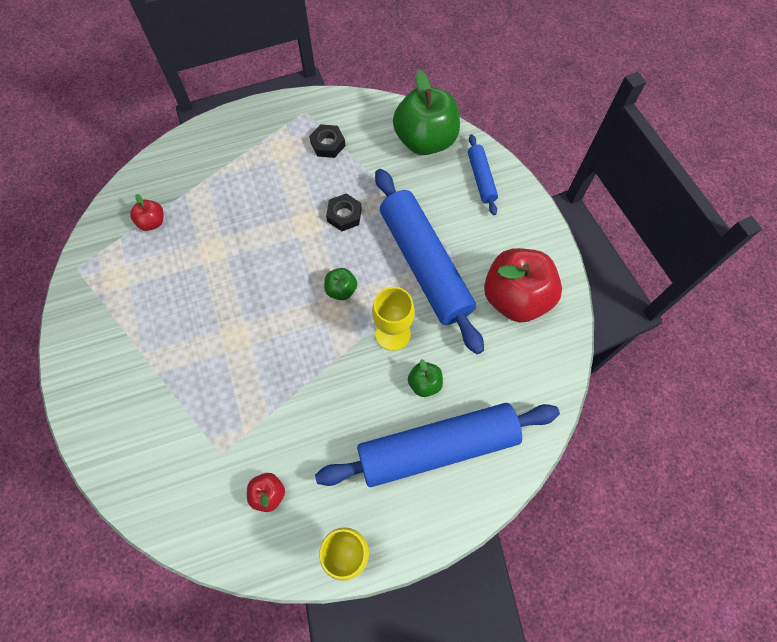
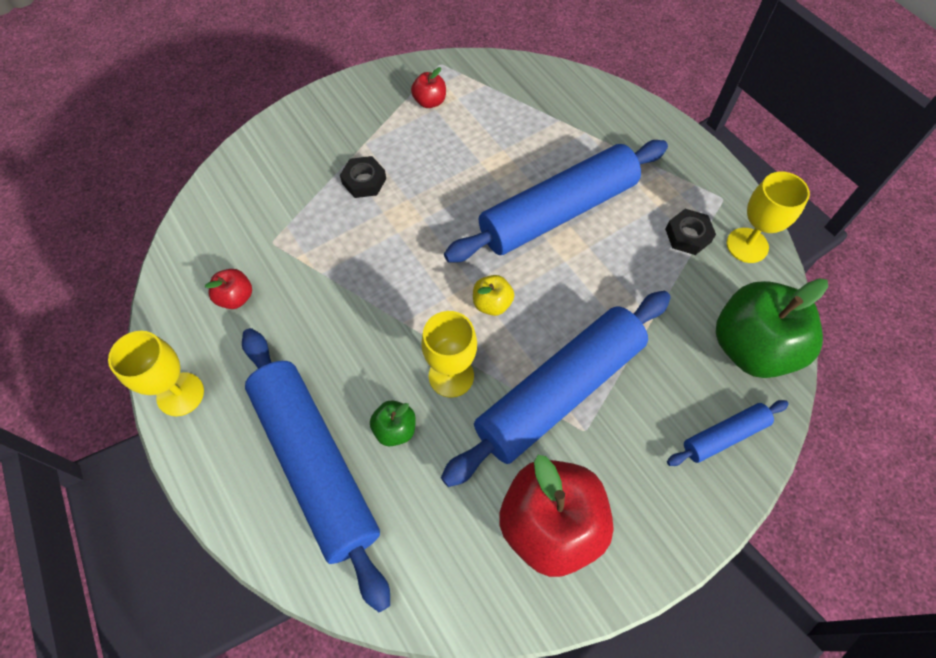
camera: 75 degrees right, 5 degrees down
red apple [130,194,164,231] -> red apple moved to [411,67,446,108]
green apple [324,268,357,300] -> yellow apple [473,275,514,316]
black nut [326,193,362,231] -> black nut moved to [340,156,386,198]
none -> blue rolling pin [444,140,668,262]
none -> yellow goblet [726,172,810,263]

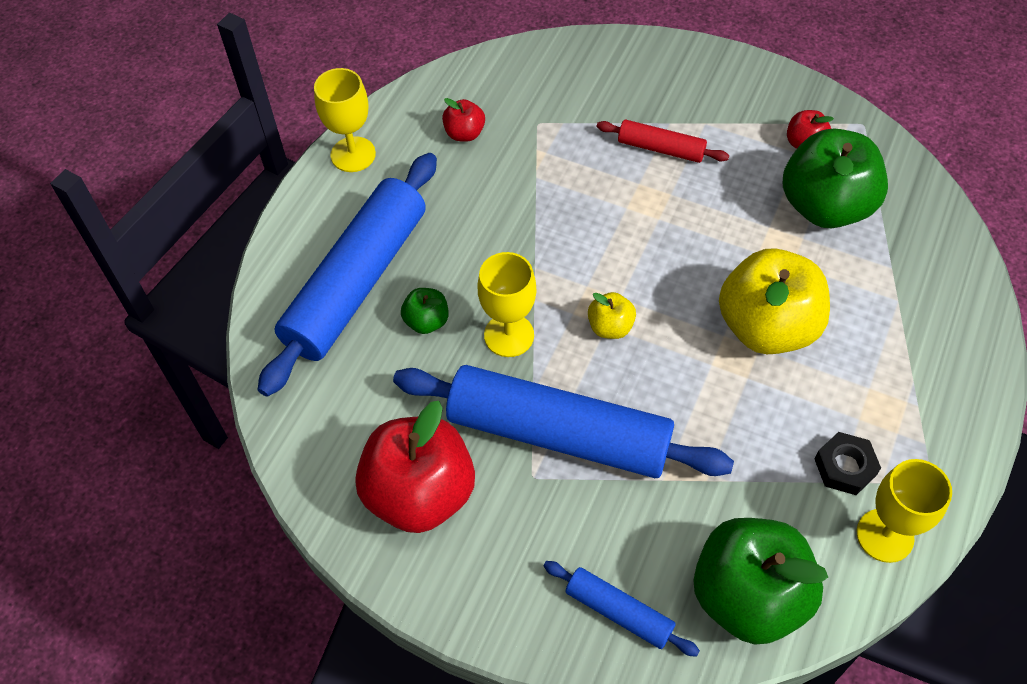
camera: 60 degrees right, 5 degrees down
black nut [340,156,386,198] -> red rolling pin [597,120,729,163]
blue rolling pin [444,140,668,262] -> yellow apple [719,249,830,354]
none -> green apple [783,128,888,228]

